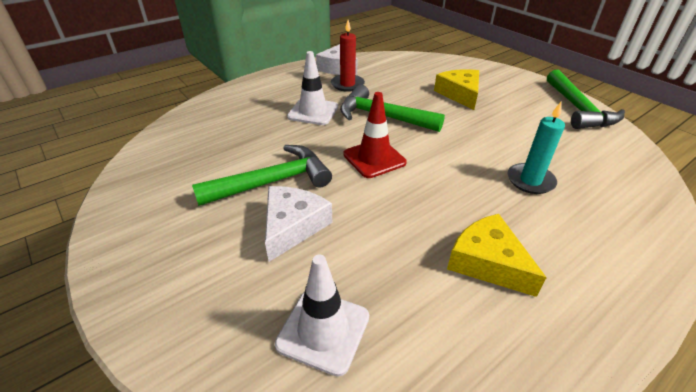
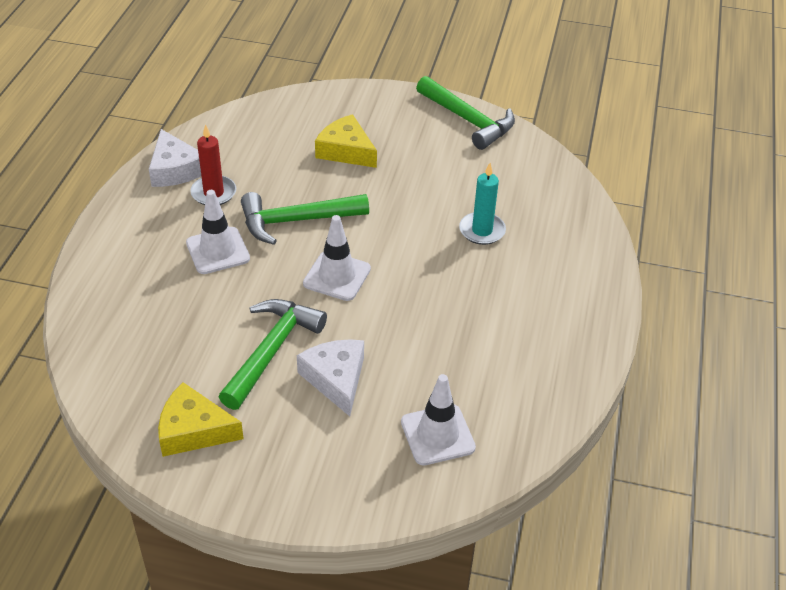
camera: 40 degrees left, 5 degrees up
red traffic cone [343,92,407,178] -> white traffic cone [303,215,371,301]
yellow cheese [447,214,547,297] -> yellow cheese moved to [158,382,244,457]

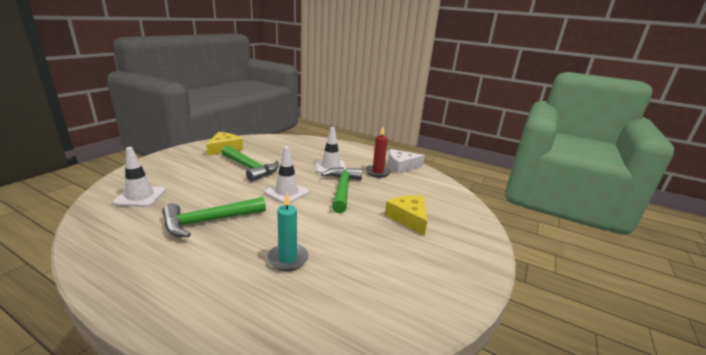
camera: 105 degrees right, 20 degrees down
white cheese [297,339,364,416] -> none
yellow cheese [315,114,377,168] -> yellow cheese turned 75 degrees counterclockwise [385,195,427,236]
green hammer [416,76,515,150] -> green hammer moved to [162,197,266,237]

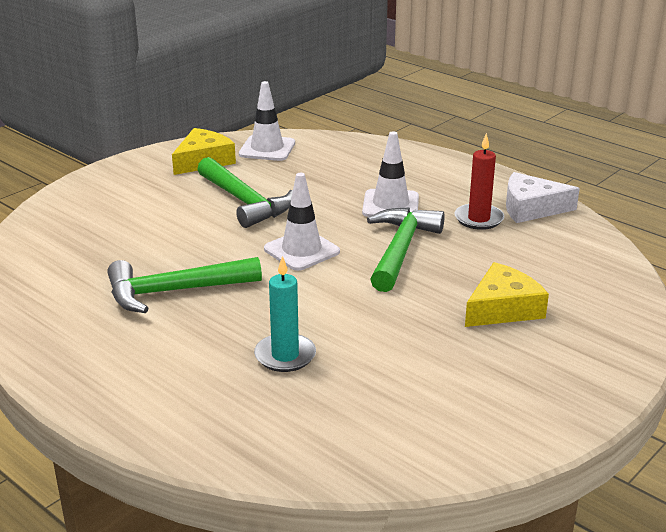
camera: 15 degrees right, 5 degrees up
white traffic cone [112,147,166,207] -> white traffic cone moved to [239,81,295,161]
yellow cheese [385,195,427,236] -> yellow cheese turned 60 degrees clockwise [465,262,549,327]

